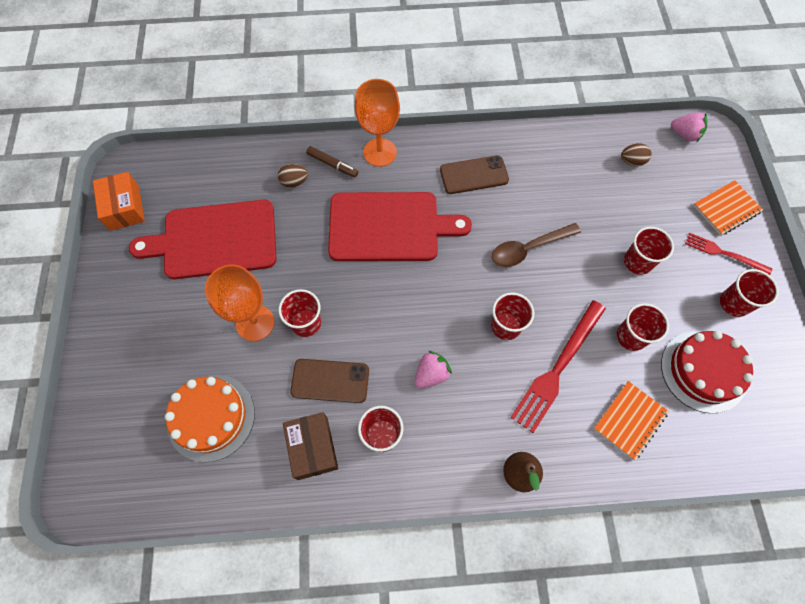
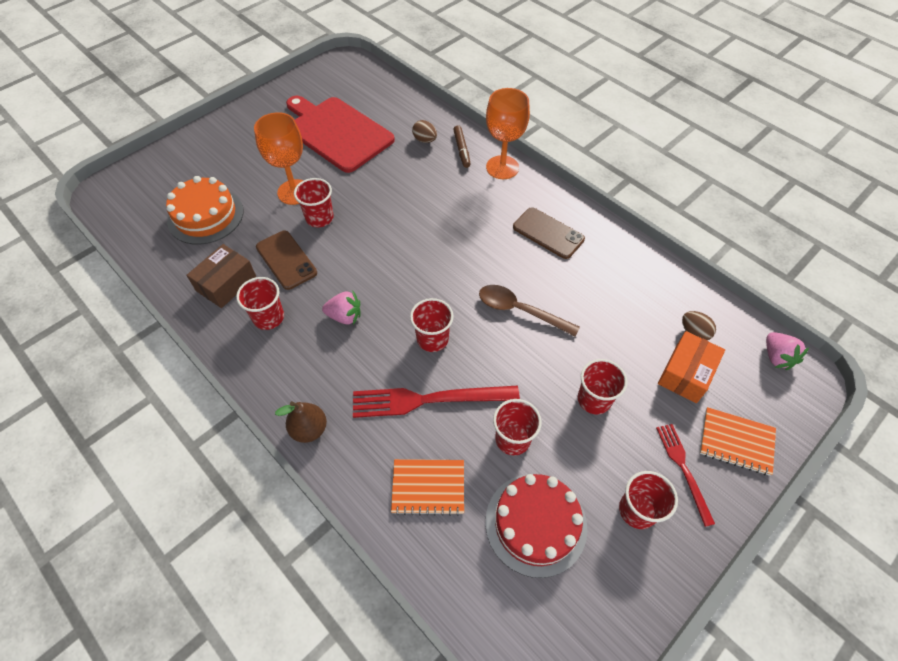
camera: 50 degrees right, 10 degrees down
orange box [93,172,145,231] -> orange box moved to [658,331,725,403]
red cutting board [328,192,472,261] -> none

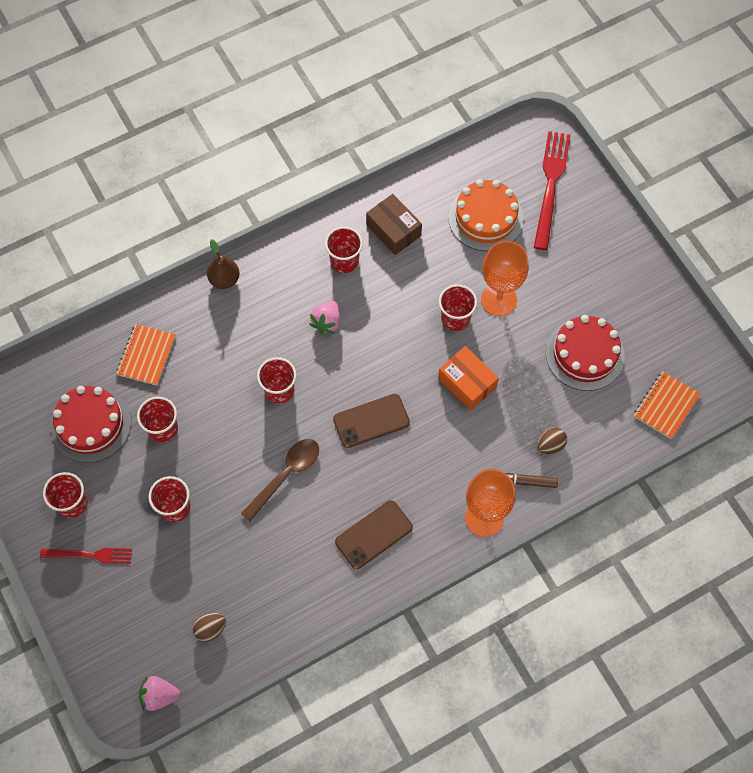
camera: 105 degrees right, 10 degrees up
brown phone [256,231,317,290] -> brown phone moved to [333,394,410,448]
red cutting board [286,96,395,173] -> red cake [546,315,625,391]
red fork [353,386,520,418] -> red fork moved to [534,131,571,250]
orange box [658,331,725,403] -> orange box moved to [438,346,499,410]
orange notebook [700,407,776,476] -> orange notebook moved to [634,371,700,439]

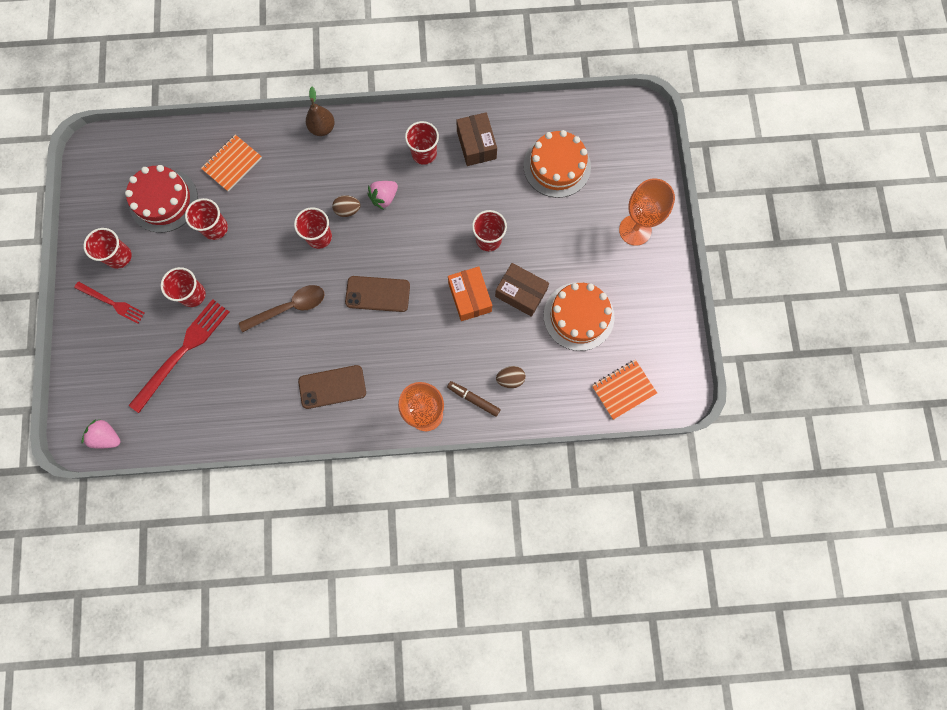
camera: 25 degrees right, 10 degrees up
brown egg [193,613,226,642] -> brown egg moved to [332,195,361,217]
orange goblet [481,241,529,316] -> orange goblet moved to [619,178,675,246]
red fork [534,131,571,250] -> red fork moved to [129,299,229,413]
red cake [546,315,625,391] -> orange cake [543,282,615,351]
none -> brown box [495,263,549,317]

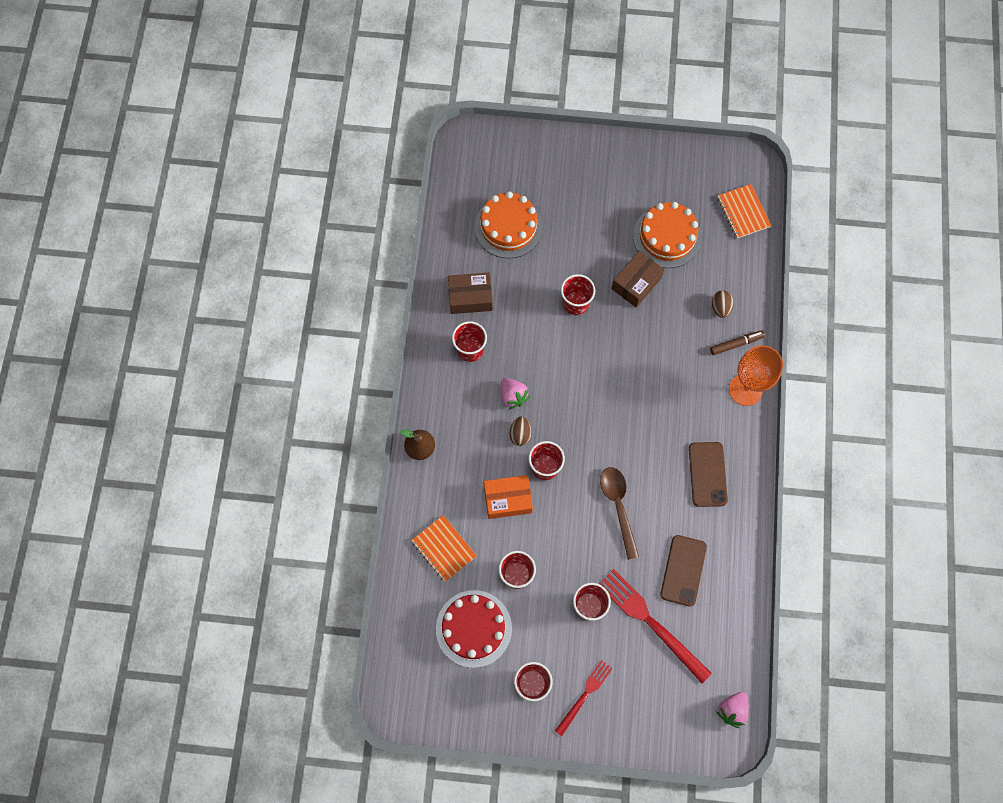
camera: 80 degrees left, 5 degrees down
brown phone [345,276,410,312] -> brown phone moved to [660,535,707,606]
brown marker [447,381,501,417] -> brown marker turned 150 degrees counterclockwise [710,330,765,355]
orange box [448,266,492,321] -> orange box moved to [484,475,533,519]
orange goblet [619,178,675,246] -> none

